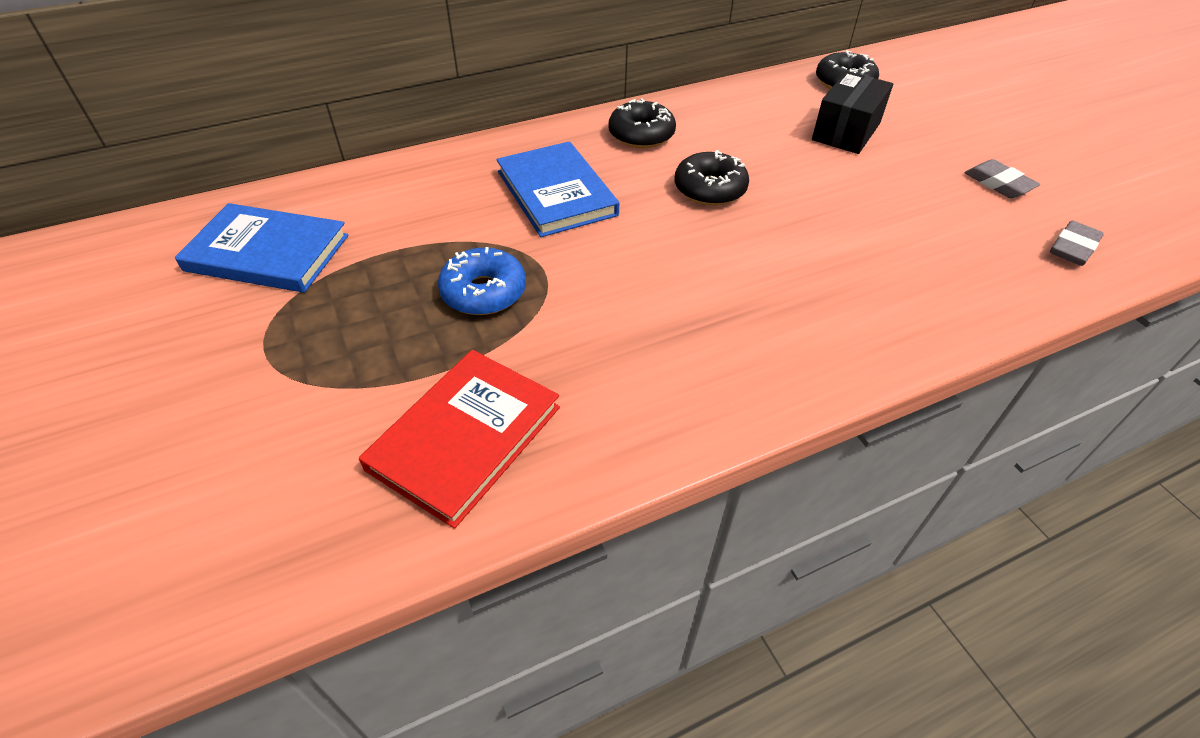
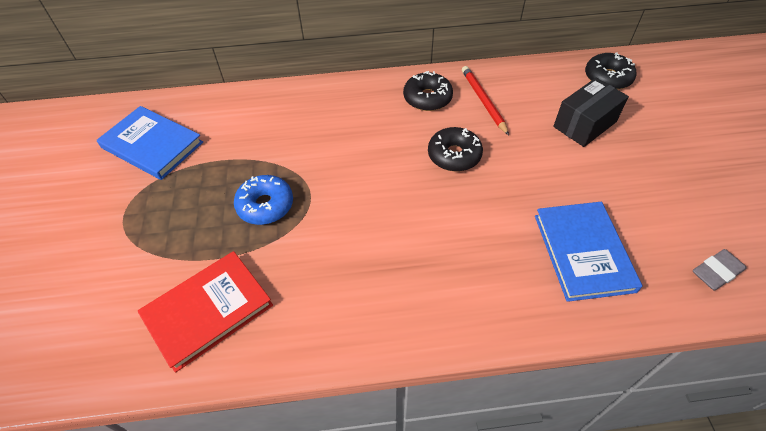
camera: 20 degrees right, 5 degrees up
blue book [497,141,619,237] -> blue book moved to [535,202,642,302]
grey eraser [965,159,1040,198] -> none
none -> red pencil [462,66,509,135]

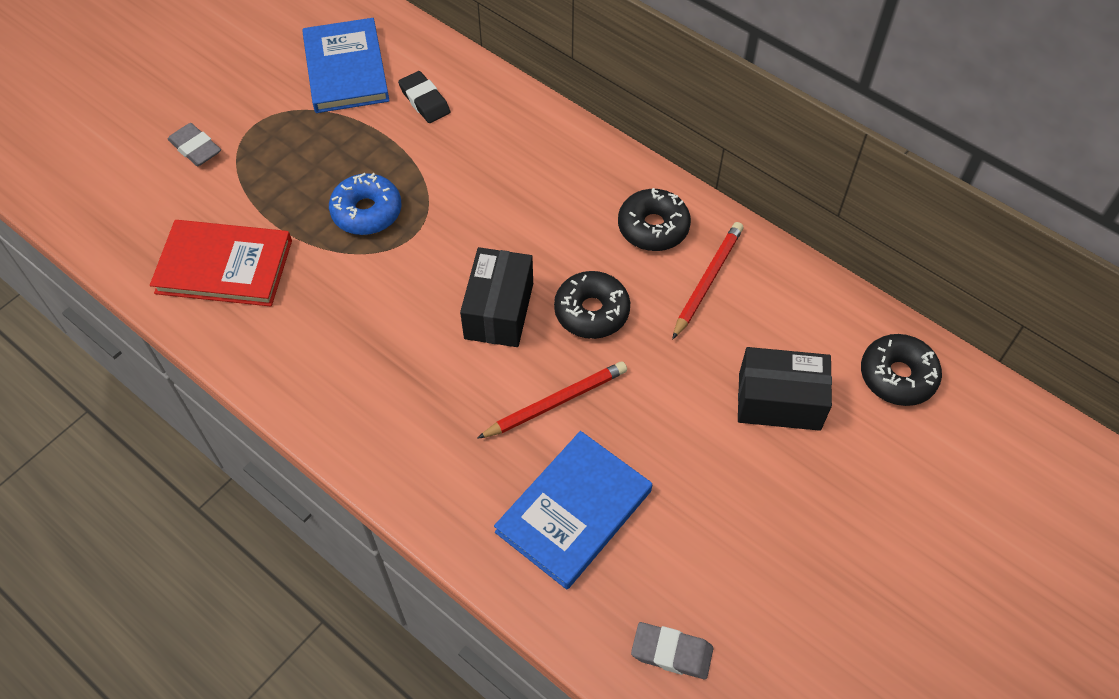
camera: 45 degrees right, 5 degrees up
none -> grey eraser [168,123,221,166]
none -> black eraser [398,71,450,123]
none -> black box [460,247,533,347]
none -> red pencil [477,361,627,439]

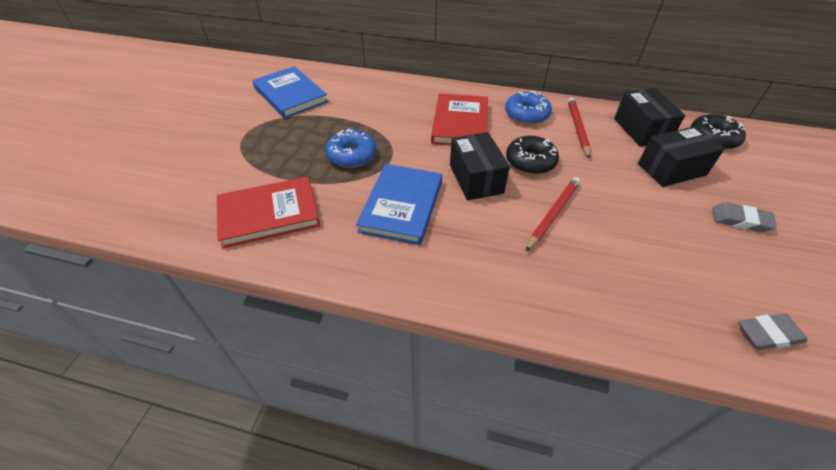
camera: 25 degrees left, 10 degrees down
grey eraser [168,123,221,166] -> grey eraser moved to [712,202,777,232]
black eraser [398,71,450,123] -> none
blue book [494,431,652,589] -> blue book moved to [356,164,442,245]
black donut [618,188,691,251] -> blue donut [505,91,552,125]
none -> red book [431,94,488,145]
none -> black box [614,88,685,147]

